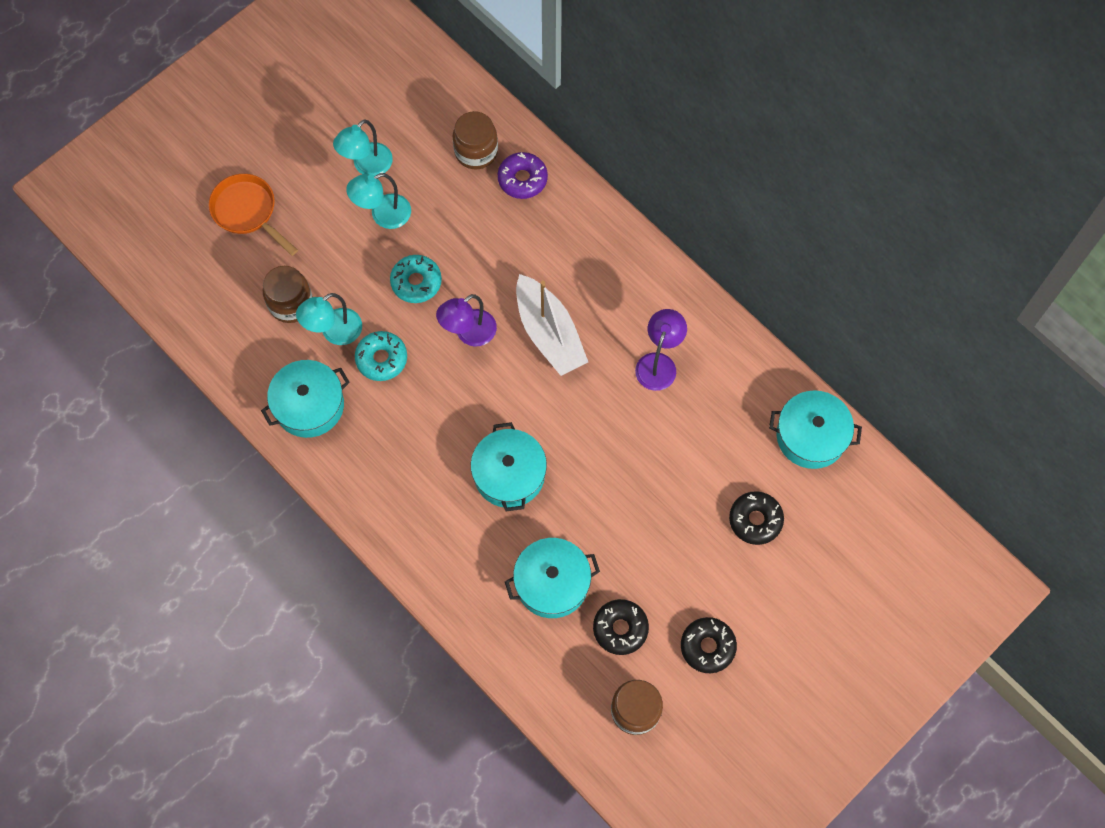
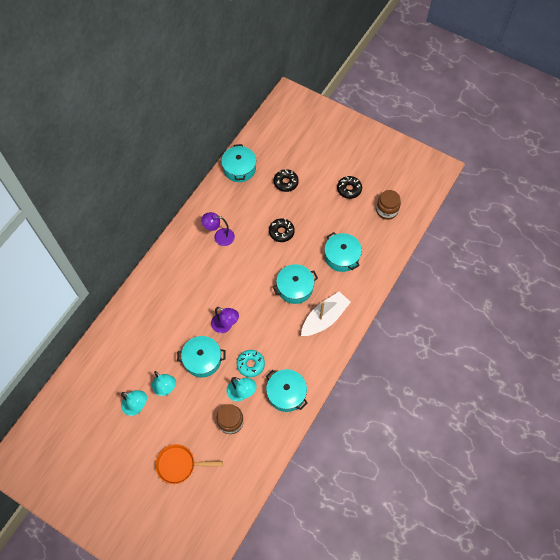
camera: 105 degrees left, 5 degrees down
orange pan [209,174,298,256] -> orange pan turned 60 degrees clockwise [155,444,223,484]
turquoise donut [390,255,442,303] -> turquoise pot [177,336,225,378]
brown jar [452,111,498,170] -> none
purple donut [498,152,548,199] -> none
white boat [516,274,588,376] -> white boat moved to [301,291,351,336]
black donut [593,599,649,655] -> black donut moved to [269,218,295,242]

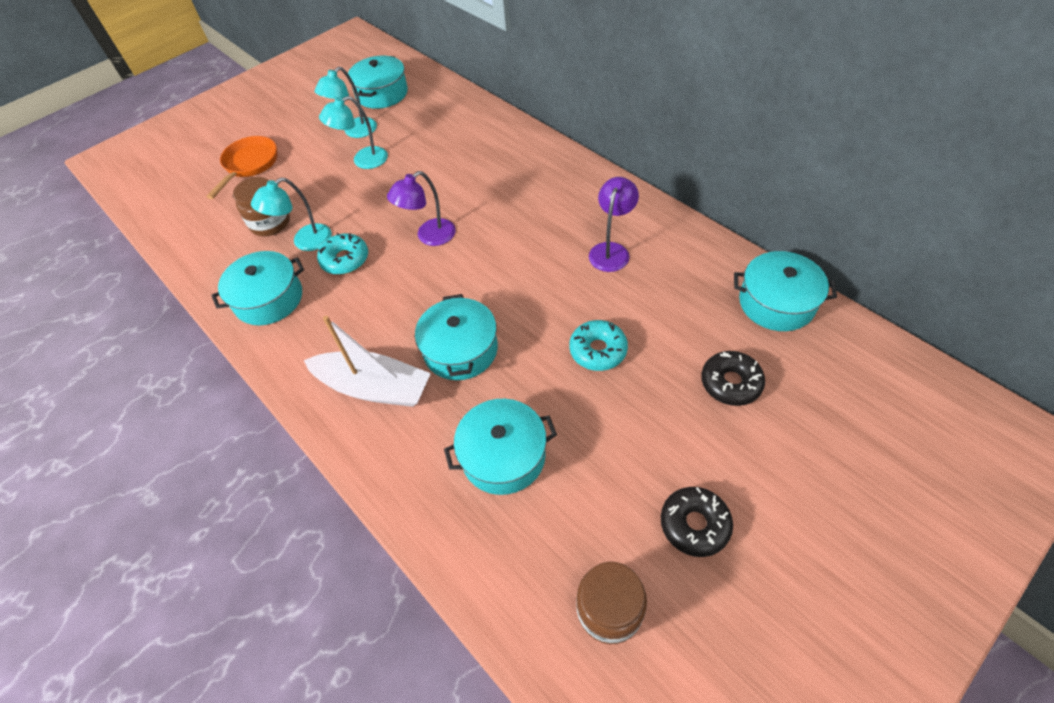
camera: 110 degrees right, 10 degrees down
turquoise pot [177,336,225,378] -> turquoise pot moved to [348,56,408,109]
black donut [269,218,295,242] -> turquoise donut [569,320,628,371]
white boat [301,291,351,336] -> white boat turned 45 degrees counterclockwise [304,316,431,407]

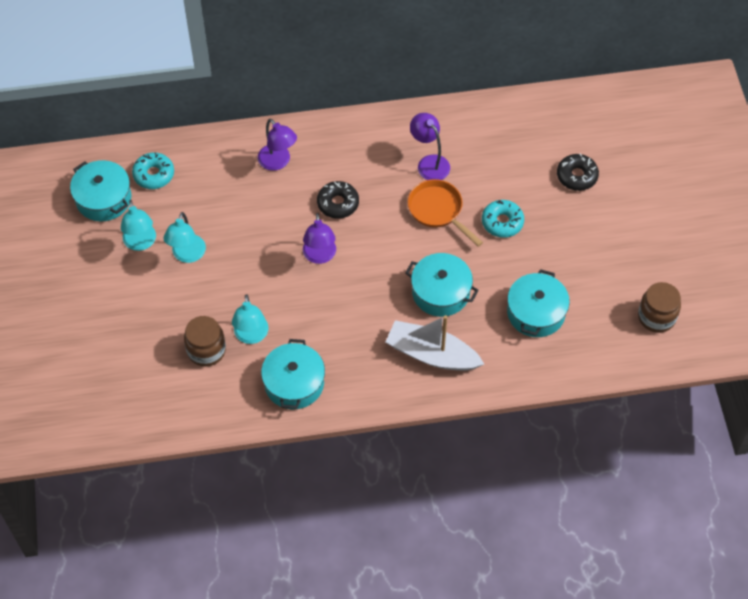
camera: 60 degrees left, 5 degrees up
orange pan [206,136,277,199] -> orange pan moved to [408,179,483,247]
white boat [304,316,431,407] -> white boat turned 120 degrees counterclockwise [386,315,484,371]
turquoise donut [317,233,368,275] -> turquoise donut moved to [132,152,174,189]
black donut [661,487,733,557] -> black donut moved to [317,181,359,219]
turquoise pot [734,251,837,331] -> none
none -> purple lamp [258,119,297,171]

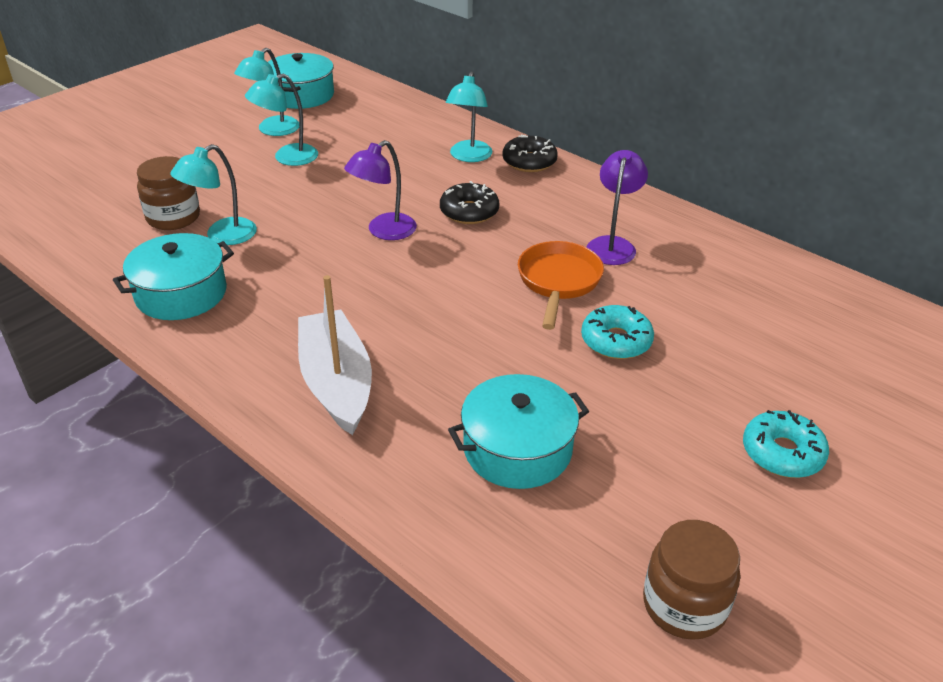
camera: 50 degrees right, 20 degrees down
turquoise donut [132,152,174,189] -> turquoise donut moved to [743,410,829,478]
purple lamp [258,119,297,171] -> turquoise lamp [446,71,492,162]
turquoise pot [405,253,479,317] -> none
black donut [557,153,599,191] -> black donut moved to [502,135,558,172]

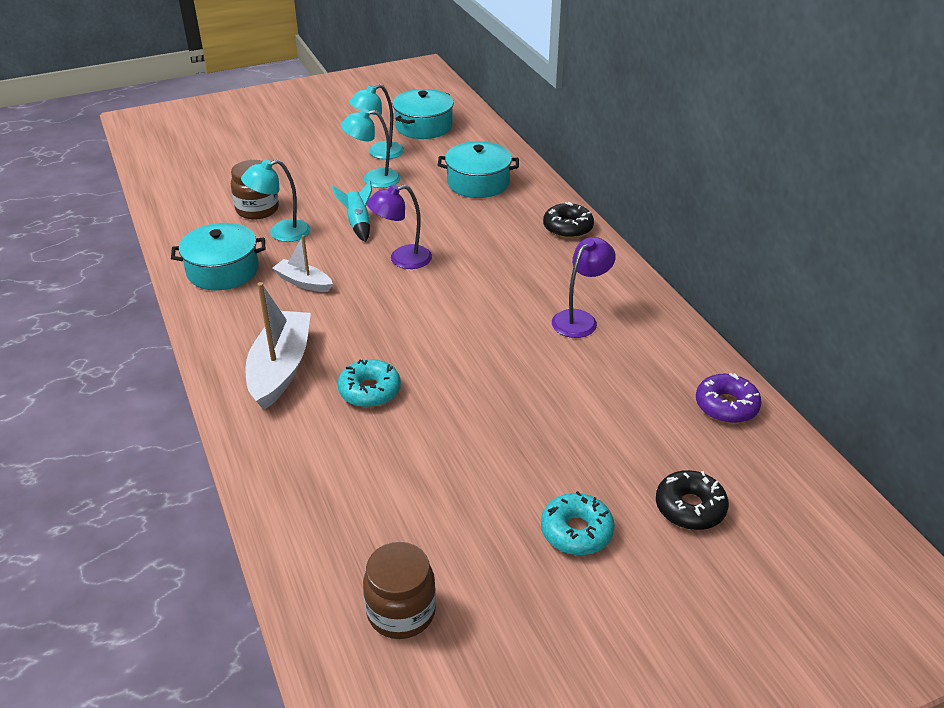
camera: 25 degrees right, 0 degrees up
black donut [440,181,499,224] -> black donut moved to [656,470,729,530]
turquoise lamp [446,71,492,162] -> none
turquoise pot [448,374,589,489] -> turquoise pot moved to [438,141,519,198]
orange pan [518,241,604,330] -> none
turquoise donut [581,305,654,359] -> turquoise donut moved to [338,359,401,407]
none -> white boat [272,235,333,292]
none -> turquoise rocket [332,181,372,242]
none -> purple donut [696,373,762,423]

